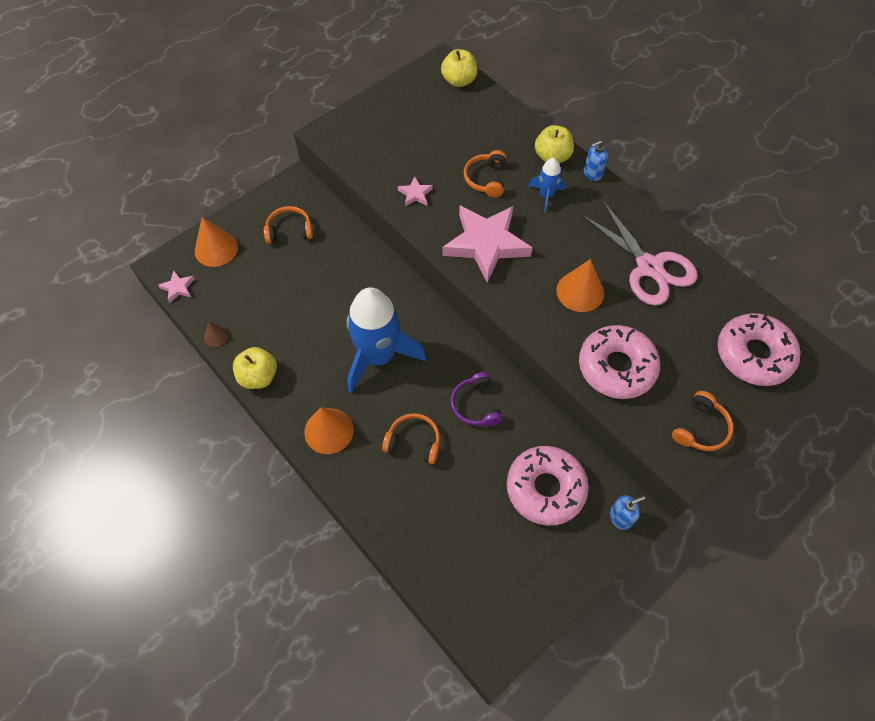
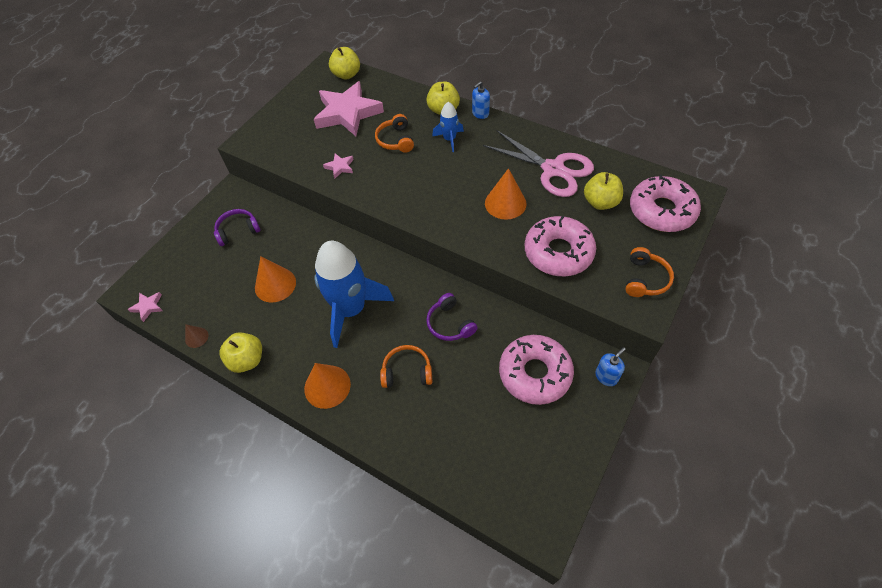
camera: 15 degrees left, 5 degrees down
orange cone [195,217,238,267] -> orange cone moved to [255,256,296,303]
orange headphones [264,206,313,244] -> purple headphones [214,209,261,246]
pink star [442,206,533,283] -> pink star moved to [314,81,384,136]
none -> yellow apple [584,172,623,210]

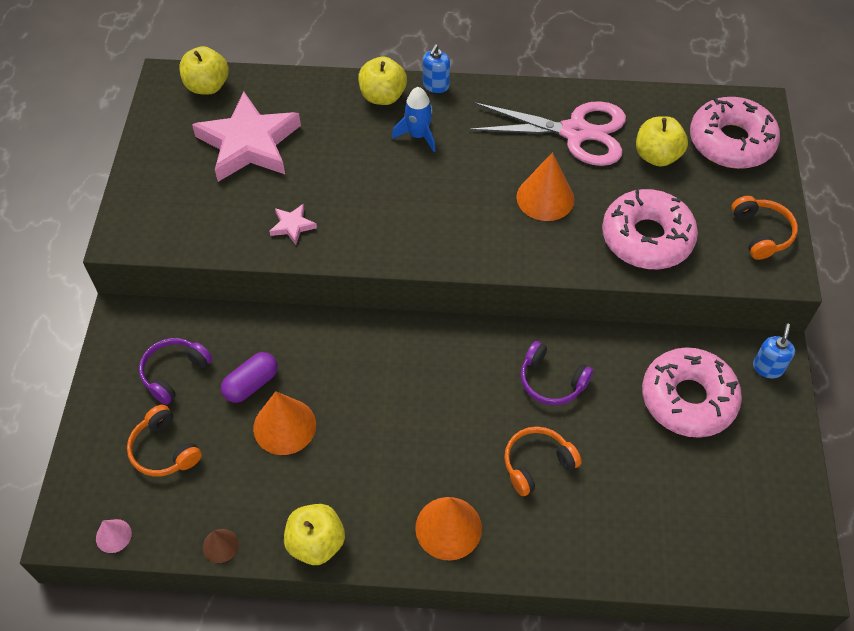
camera: 30 degrees left, 0 degrees up
pink star [128,292,163,322] -> pink cone [96,519,132,553]
blue rocket [314,241,394,348] -> none
orange headphones [375,114,414,152] -> orange headphones moved to [127,405,202,477]
none -> purple capsule [221,352,278,403]

